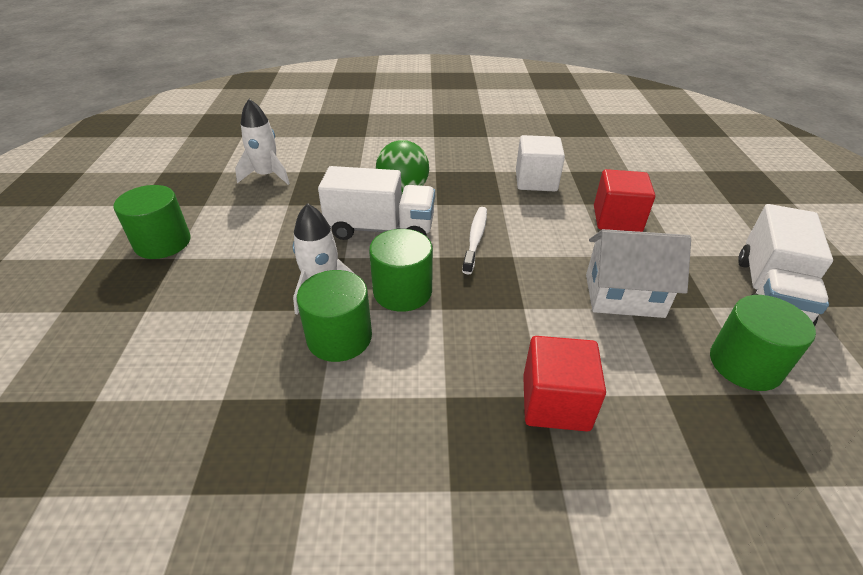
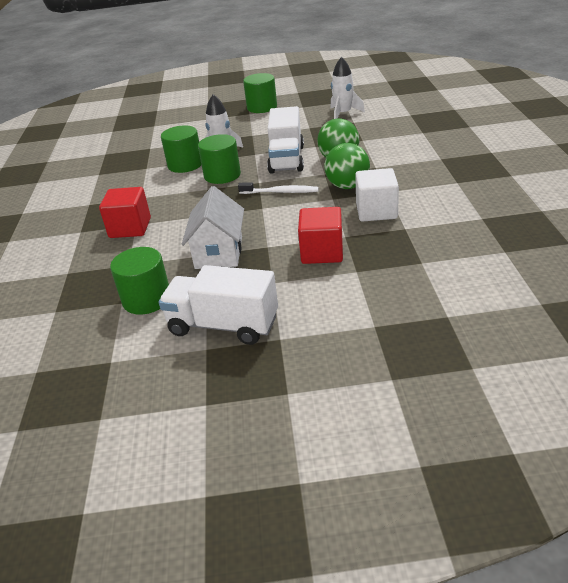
camera: 90 degrees right, 5 degrees down
none -> green ball [325,143,370,189]

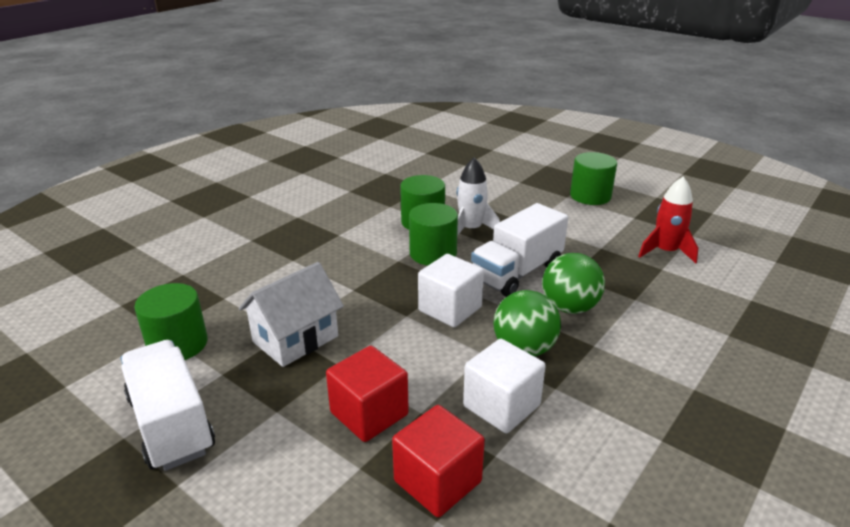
camera: 40 degrees right, 5 degrees down
red cube [99,187,151,238] -> red cube moved to [392,405,485,517]
white toothbrush [238,182,319,194] -> white cube [418,254,484,327]
white rocket [330,57,365,119] -> red rocket [638,177,698,263]

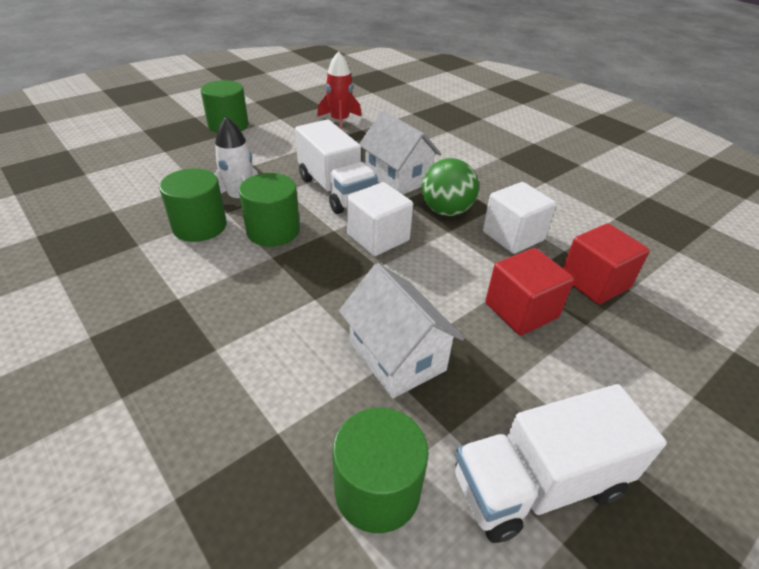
camera: 80 degrees left, 10 degrees up
green ball [542,253,605,314] -> white house [360,111,441,194]

